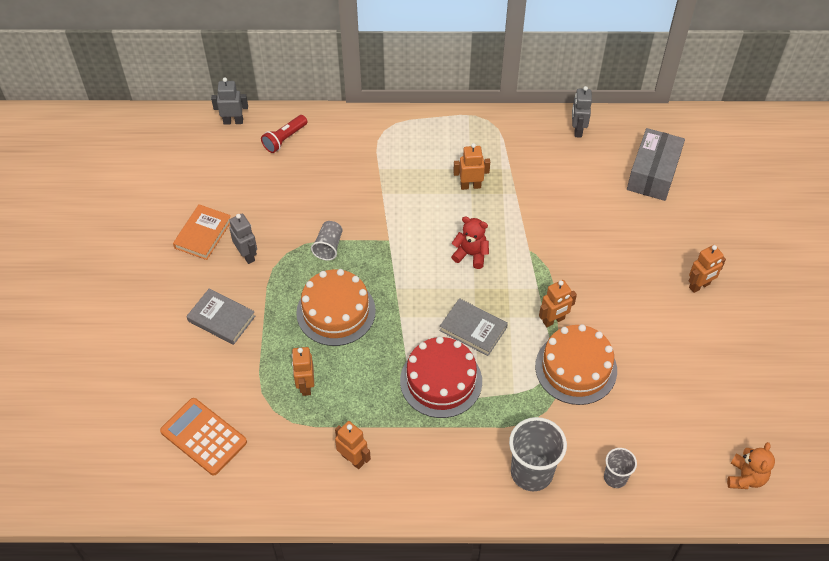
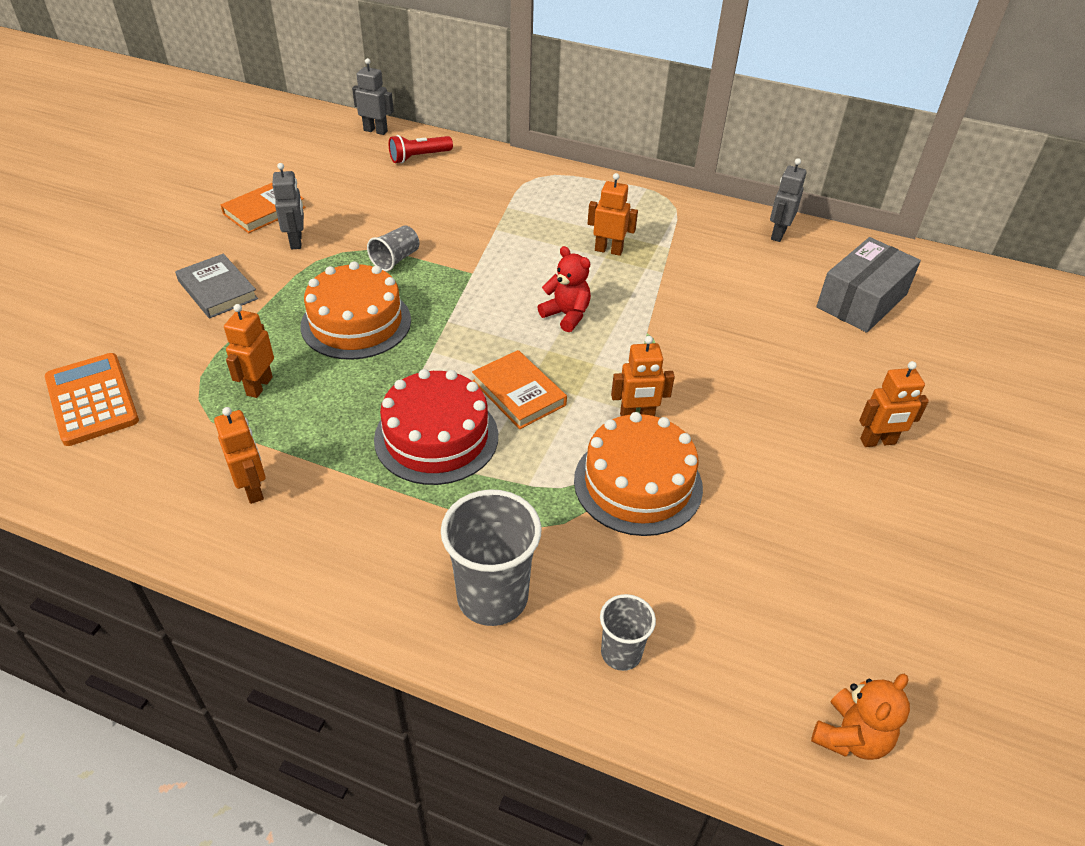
camera: 20 degrees right, 10 degrees down
grey book [439,298,508,356] -> orange book [472,350,567,429]

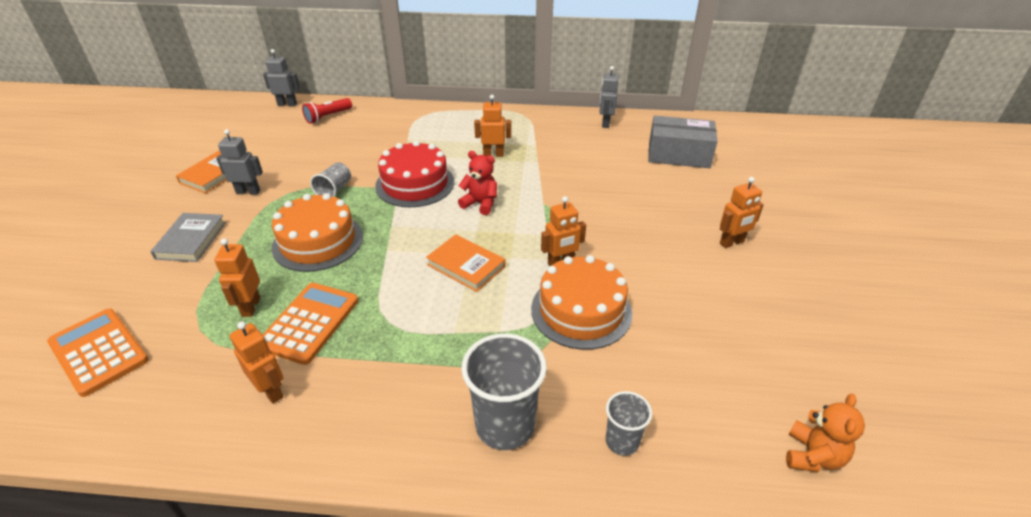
camera: 15 degrees left, 5 degrees down
grey book [175,254,258,318] -> grey book turned 60 degrees clockwise [150,213,226,262]
grey robot [272,163,304,249] -> grey robot turned 60 degrees counterclockwise [216,129,263,195]
red cake [374,369,498,485] -> red cake moved to [375,141,454,207]
grey box [816,237,921,333] -> grey box turned 75 degrees clockwise [648,116,717,168]
none -> orange calculator [263,283,358,365]

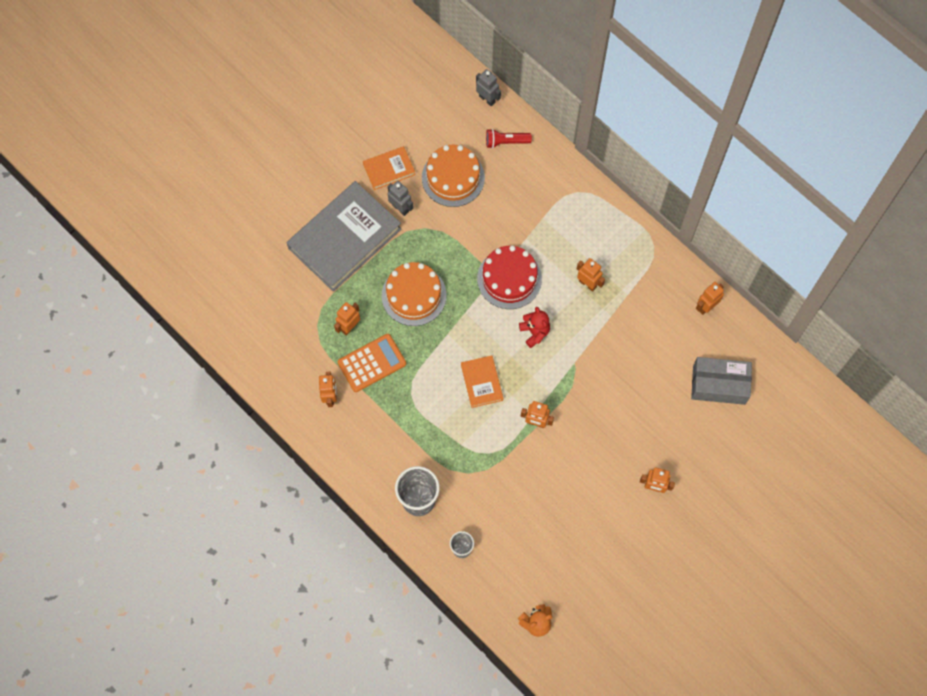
camera: 40 degrees right, 30 degrees up
orange calculator [47,309,149,397] -> none
grey book [150,213,226,262] -> grey book [287,181,401,292], size x2.10
grey cup [310,163,351,197] -> none
orange cake [531,255,632,350] -> orange cake moved to [422,145,485,207]
grey robot [599,66,618,128] -> orange robot [696,282,724,315]
grey box [648,116,717,168] -> grey box turned 45 degrees counterclockwise [691,357,752,405]

